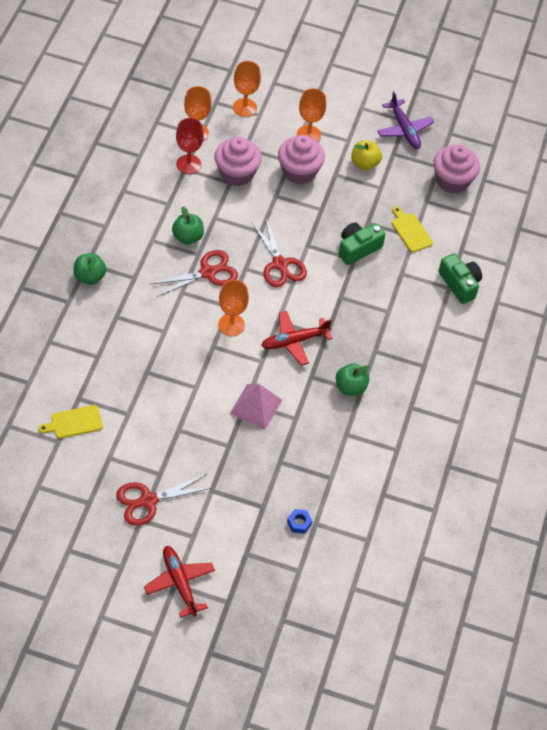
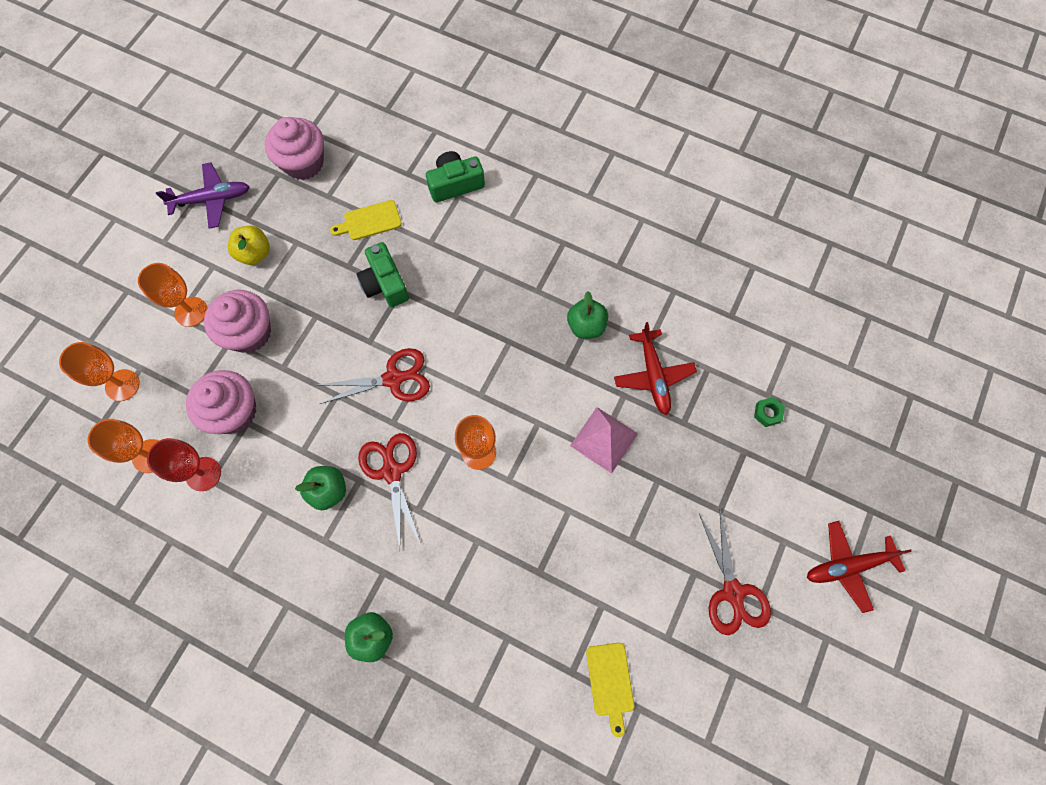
camera: 75 degrees left, 15 degrees up
red plane [261,311,332,366] -> red plane moved to [614,322,697,415]
blue nut [287,509,312,534] -> green nut [754,397,785,427]

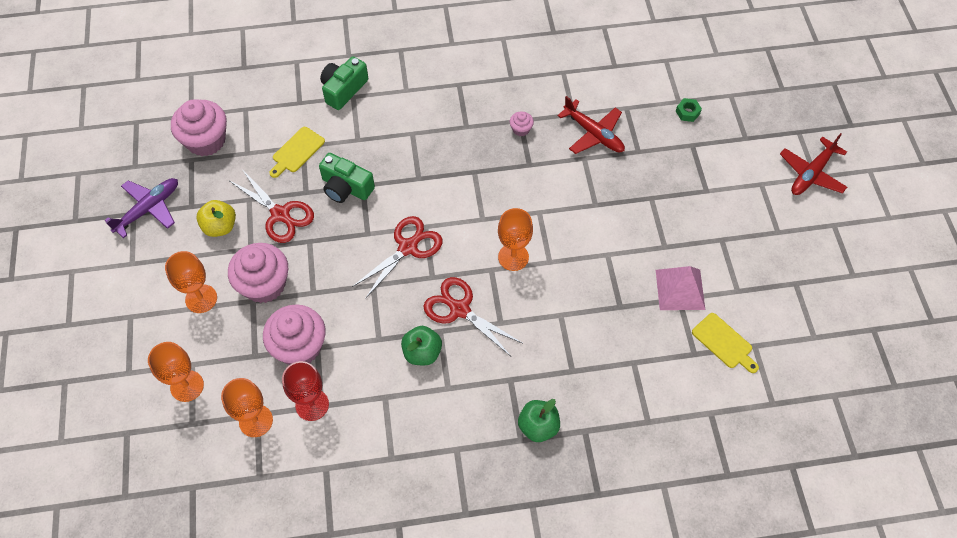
camera: 35 degrees left, 10 degrees down
green apple [567,291,608,339] -> pink cupcake [510,112,534,137]
pink pyramid [570,407,638,474] -> pink pyramid moved to [656,266,705,310]
red scissors [699,508,771,635] -> red scissors moved to [230,171,314,243]

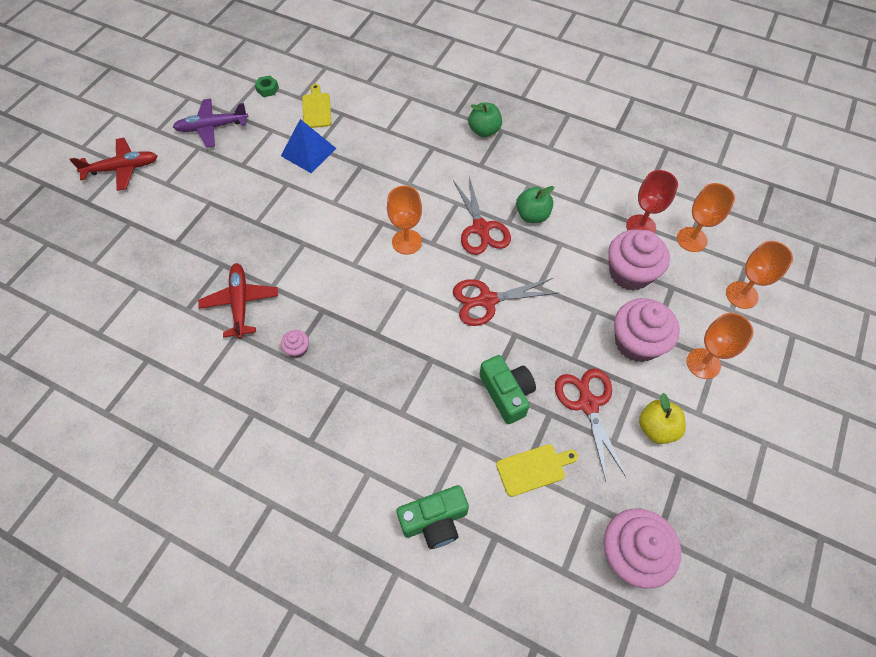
camera: 145 degrees left, 0 degrees up
purple plane [105,178,178,238] -> purple plane moved to [173,98,248,148]
pink pyramid [656,266,705,310] -> blue pyramid [281,119,337,173]
green nut [676,98,702,122] -> green nut moved to [255,76,279,97]

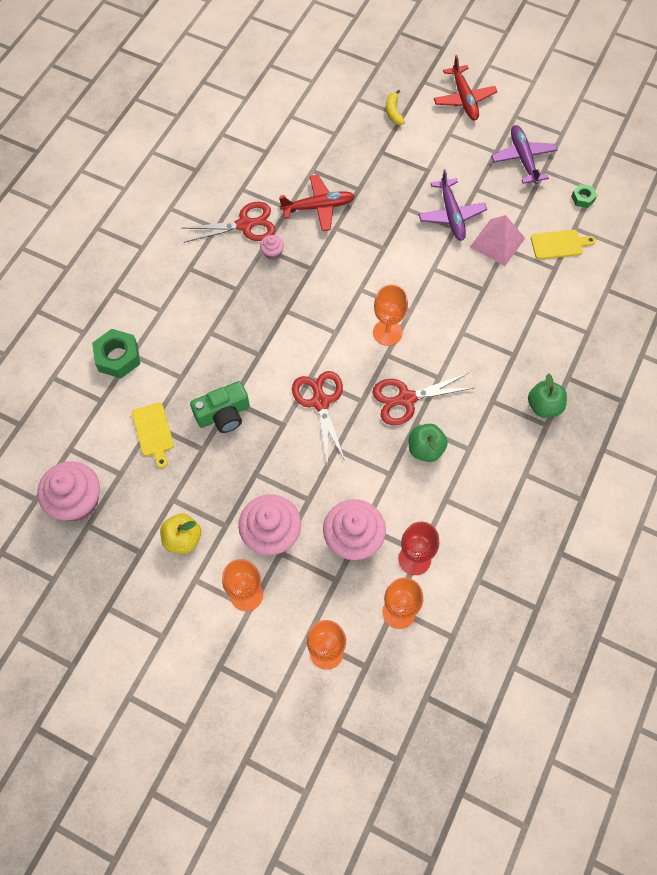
camera: 90 degrees right, 5 degrees up
blue pyramid [281,119,337,173] -> pink pyramid [470,215,525,266]
green camera [397,485,469,549] -> green nut [92,329,140,378]
red scissors [555,368,626,481] -> red scissors moved to [183,202,276,243]
none -> yellow banana [386,89,405,125]
none -> purple plane [419,169,487,241]

